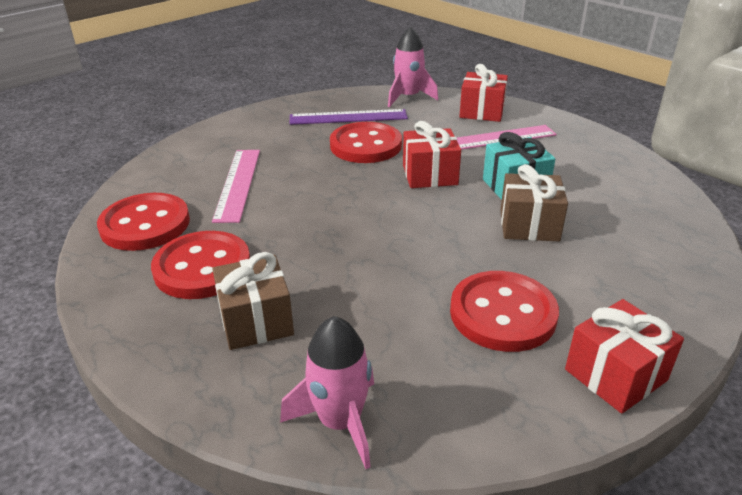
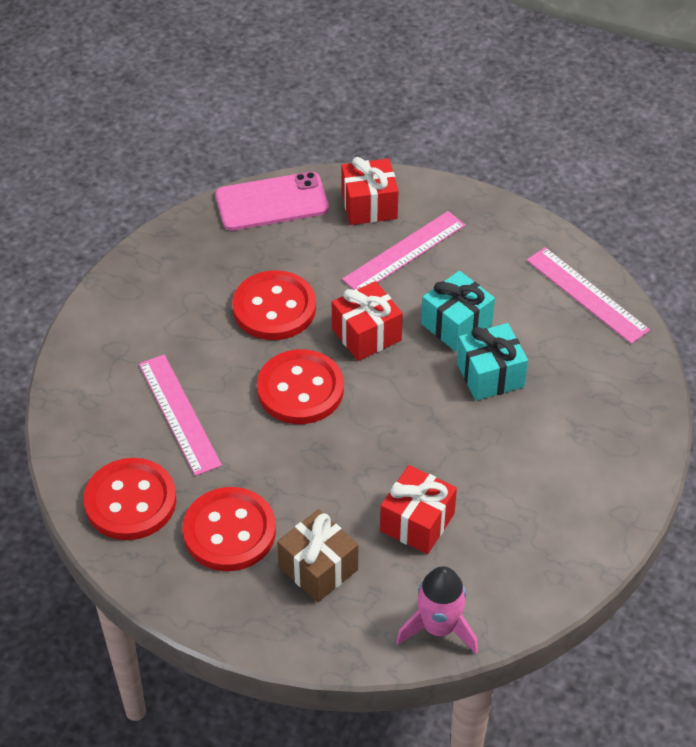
camera: 25 degrees left, 15 degrees up
purple ruler [290,109,408,125] -> none
pink rocket [388,26,438,107] -> pink phone [215,172,329,231]
red button [450,271,559,352] -> red button moved to [257,349,344,424]
brown gift [500,164,568,241] -> turquoise gift [457,323,528,401]
red gift [565,299,684,414] -> red gift moved to [380,465,457,554]
none -> pink ruler [527,247,650,344]

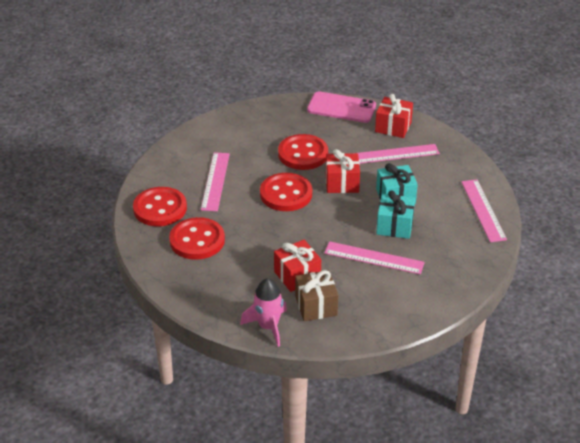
camera: 30 degrees right, 10 degrees down
brown gift [277,509,358,602] -> brown gift moved to [295,270,338,321]
none -> pink ruler [324,241,425,274]

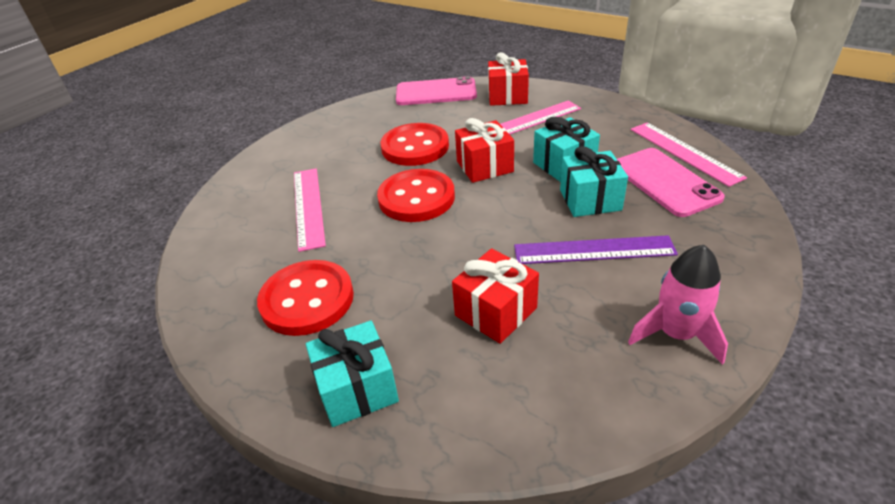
camera: 15 degrees left, 0 degrees up
red button [133,187,187,227] -> none
pink rocket [240,278,287,347] -> pink rocket moved to [628,245,728,365]
brown gift [295,270,338,321] -> none
pink ruler [324,241,425,274] -> purple ruler [514,235,678,264]
none -> turquoise gift [306,320,399,427]
none -> pink phone [617,148,725,217]

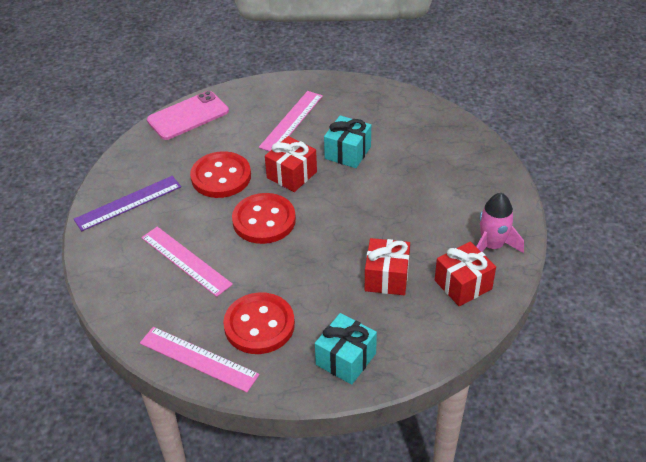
camera: 35 degrees left, 5 degrees up
red gift [488,52,529,106] -> red gift moved to [435,241,496,306]
purple ruler [514,235,678,264] -> purple ruler moved to [74,176,181,231]
turquoise gift [560,146,628,217] -> none
pink phone [617,148,725,217] -> none
pink ruler [631,122,747,187] -> pink ruler moved to [140,327,259,392]

